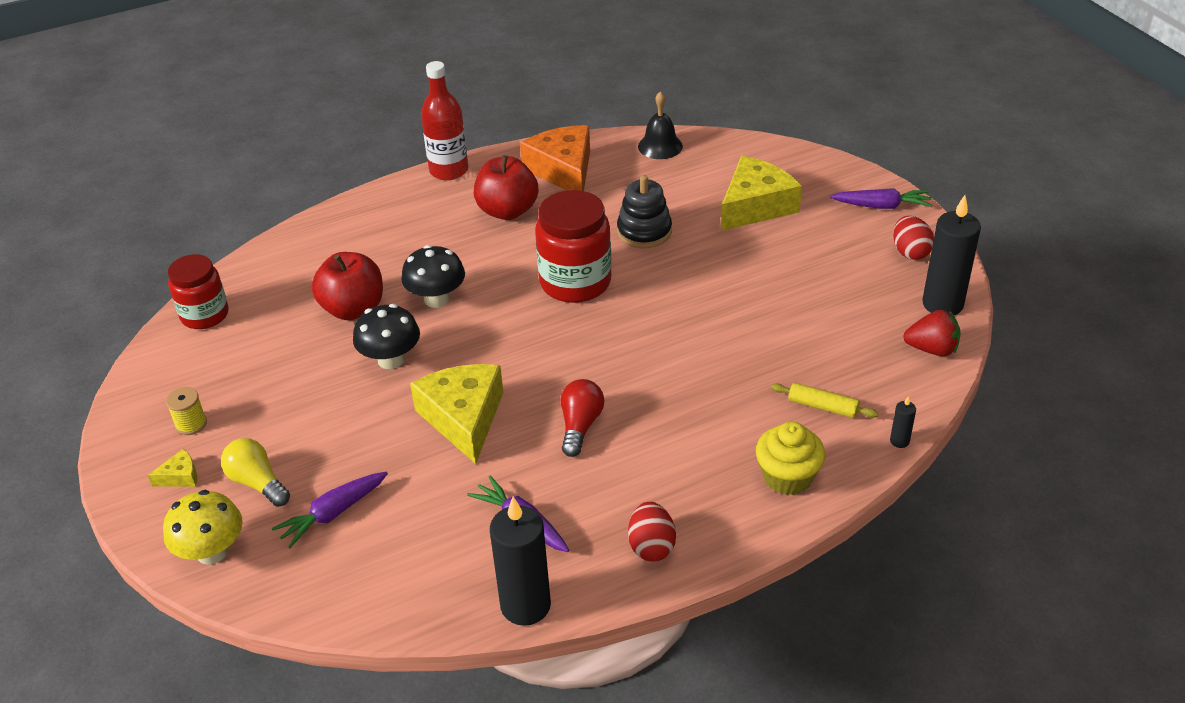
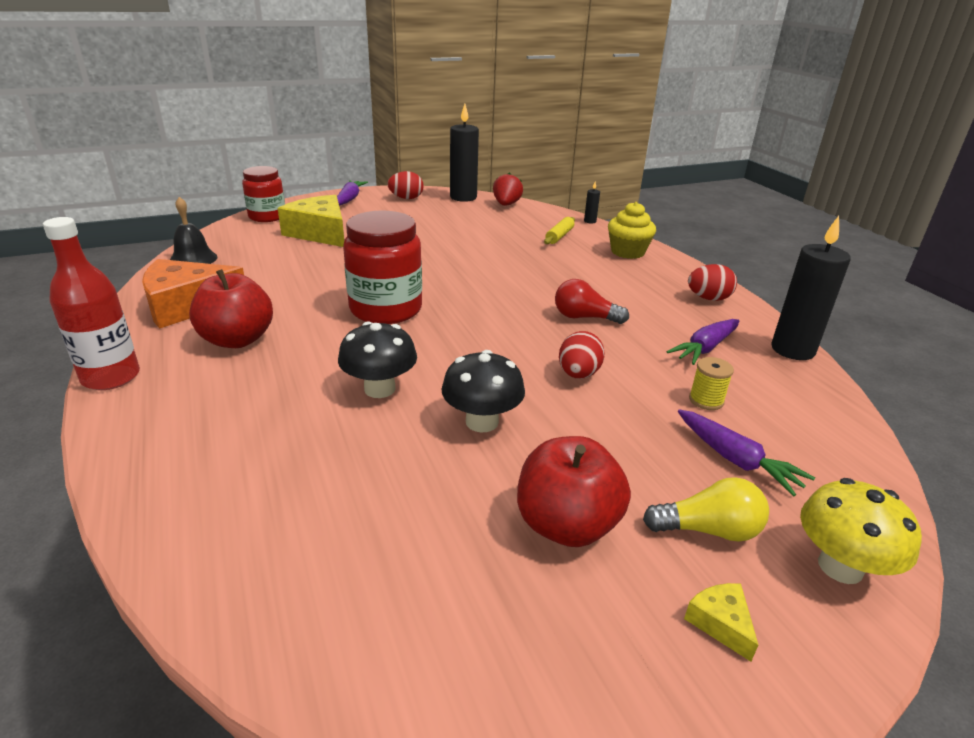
camera: 90 degrees left, 10 degrees down
yellow spool [166,387,207,435] -> yellow spool moved to [689,357,734,410]
red jar [168,254,229,329] -> red jar moved to [242,166,285,222]
yellow light bulb [221,438,290,507] -> yellow light bulb turned 135 degrees counterclockwise [643,477,769,542]
red apple [312,252,383,320] -> red apple moved to [517,436,631,547]
yellow cheese [410,364,503,464] -> red egg [559,331,605,379]
black stacking toy [617,175,672,248] -> none

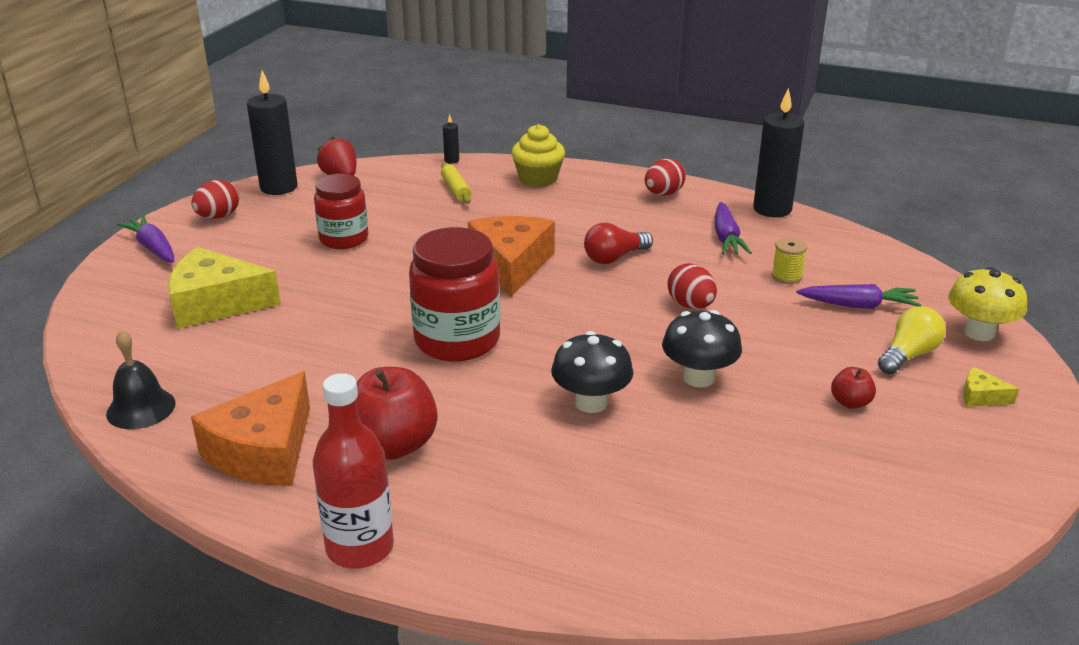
camera: 45 degrees left, 0 degrees up
red jar [242,166,285,222] -> red jar moved to [314,174,368,249]
red apple [517,436,631,547] -> red apple [831,367,876,409], size x0.48
none -> orange cheese [468,216,555,297]

